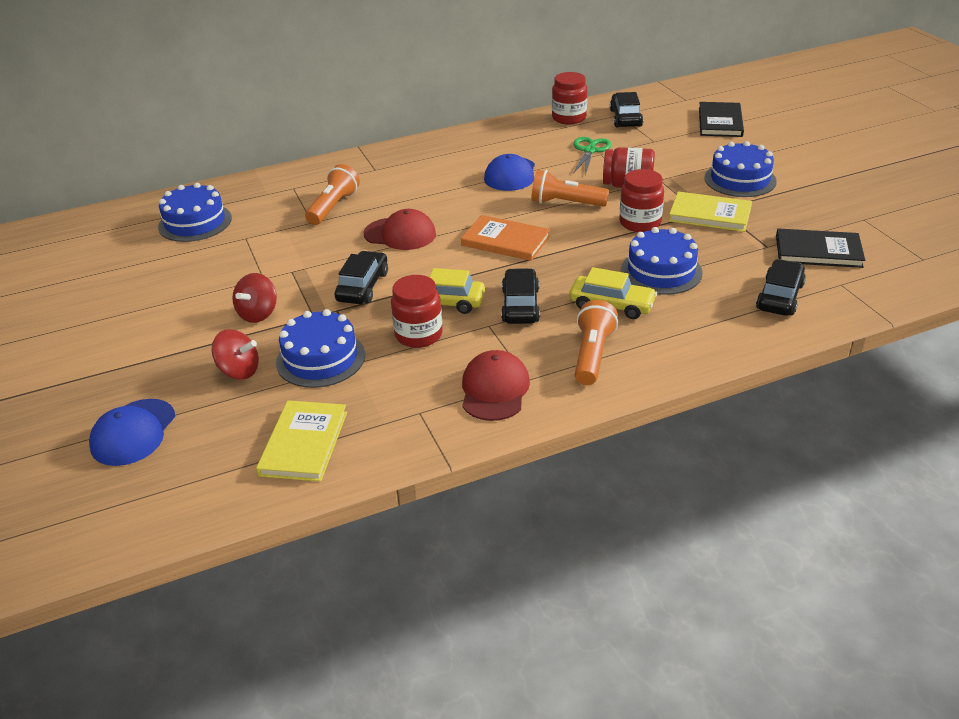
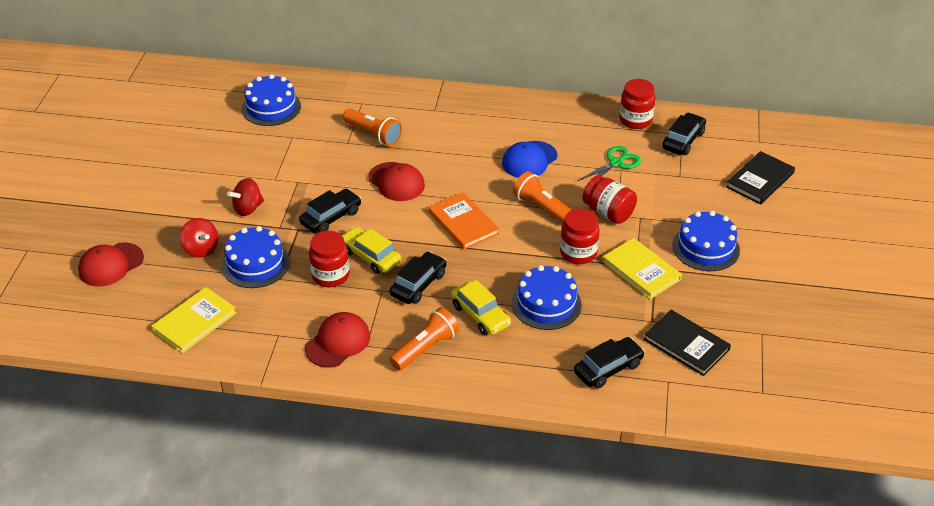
camera: 30 degrees right, 5 degrees up
blue cap [89,399,175,466] -> red cap [78,242,144,287]
orange flashlight [305,164,360,225] -> orange flashlight turned 75 degrees clockwise [343,109,402,146]

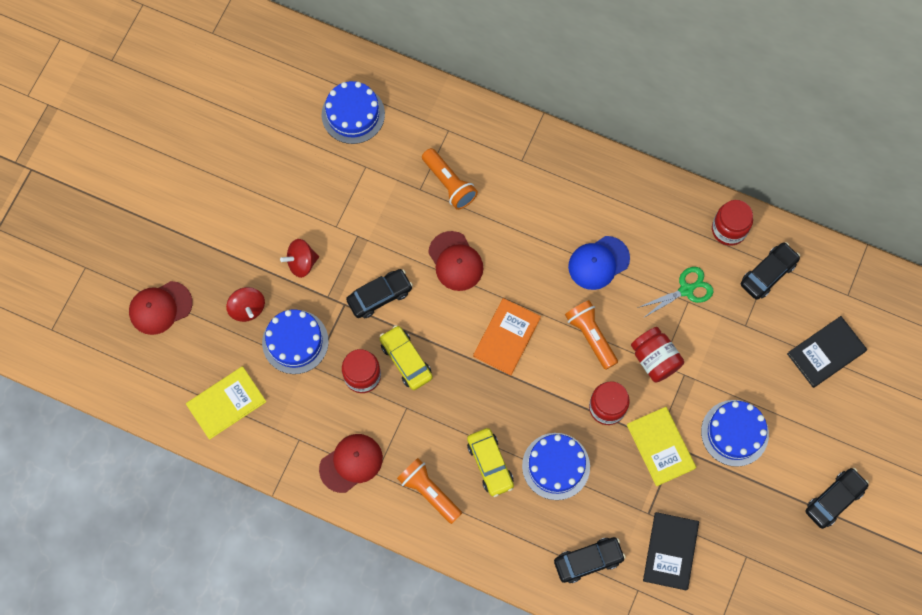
camera: 15 degrees right, 30 degrees up
black car [389,251,446,304] -> black car moved to [806,468,869,529]
orange flashlight [389,307,459,371] -> orange flashlight turned 105 degrees counterclockwise [397,458,462,524]
orange book [428,192,499,250] -> orange book turned 45 degrees clockwise [473,298,541,375]
black book [644,310,731,376] -> black book turned 45 degrees clockwise [643,512,699,590]

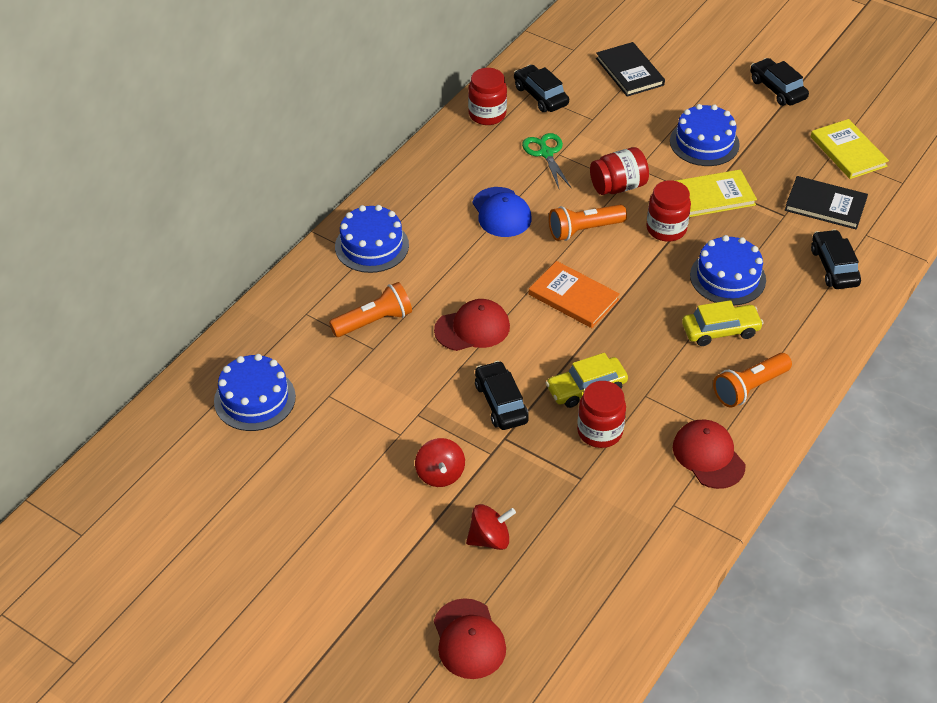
camera: 80 degrees left, 25 degrees down
yellow book [186,366,266,440] -> yellow book moved to [811,119,889,179]
blue cake [262,309,329,374] -> blue cake moved to [335,205,409,273]

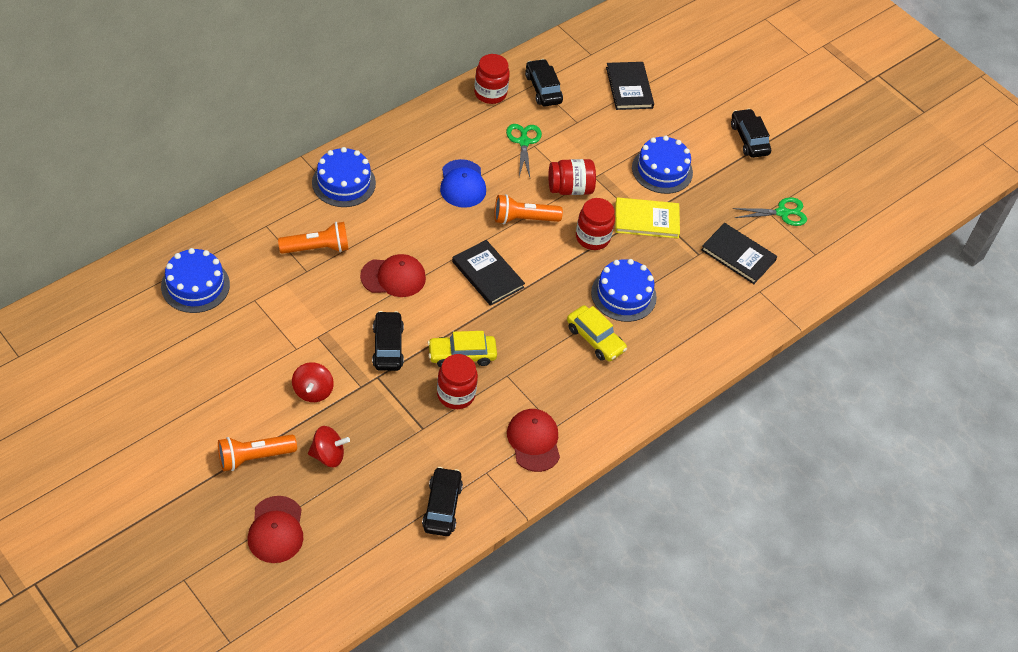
camera: 10 degrees right, 5 degrees up
orange book [529,261,620,328] -> black book [452,240,525,306]
yellow car [682,300,764,346] -> yellow car turned 45 degrees clockwise [567,305,627,361]
orange flashlight [713,353,792,408] -> orange flashlight moved to [218,434,297,471]
yellow book [811,119,889,179] -> green scissors [733,197,807,226]
black car [811,229,861,289] -> black car moved to [422,467,463,536]

